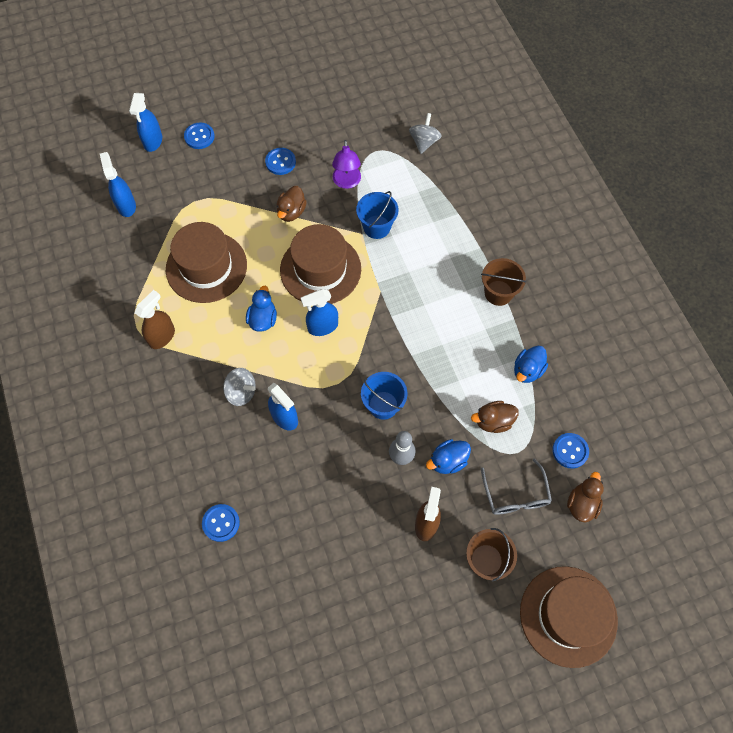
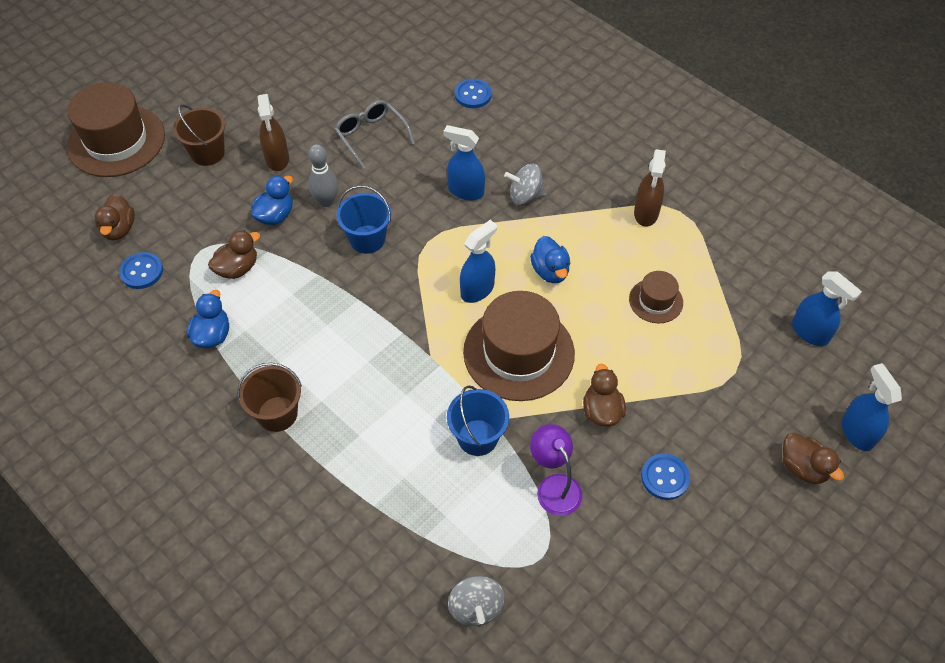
camera: 155 degrees right, 10 degrees down
brown hat [166,222,247,303] -> brown hat [629,271,683,323], size x0.50
blue button [184,123,215,149] -> brown duck [783,433,844,484]
grey glasses [481,458,552,515] -> grey glasses moved to [335,100,415,169]

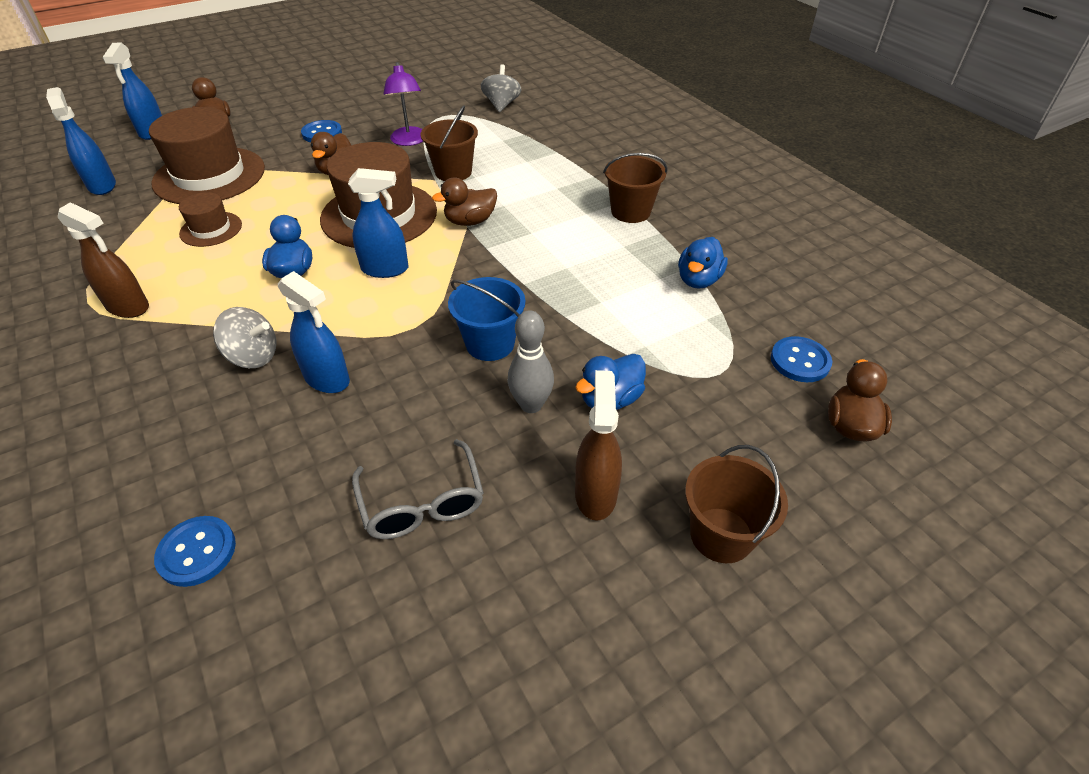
camera: 165 degrees left, 10 degrees down
brown hat [67,82,165,177] -> brown hat moved to [149,107,265,204]
brown duck [208,230,260,279] -> brown duck moved to [432,178,497,226]
blue bucket [447,386,509,456] -> brown bucket [421,105,478,181]
blue spray bottle [460,220,497,303] -> blue spray bottle turned 150 degrees counterclockwise [348,168,409,278]
brown spray bottle [634,149,666,227] -> brown spray bottle turned 90 degrees clockwise [58,202,149,318]

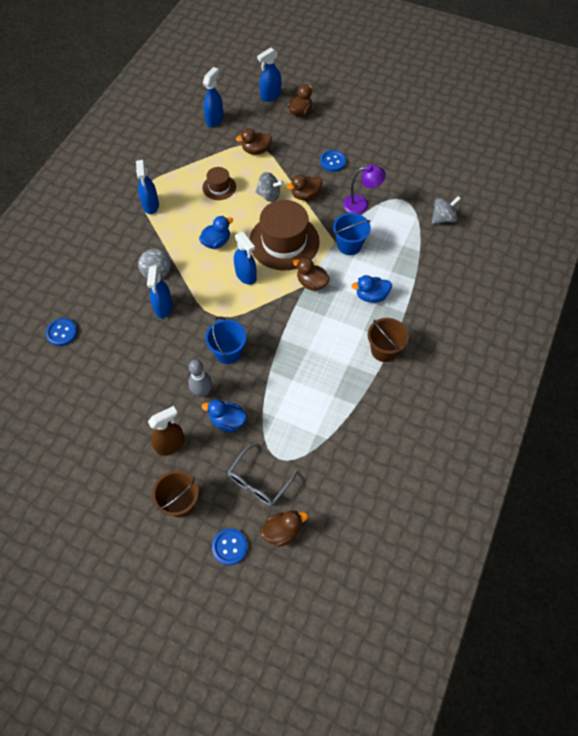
camera: 55 degrees right, 15 degrees up
brown spray bottle [58,202,149,318] -> blue spray bottle [136,160,159,214]
brown hat [149,107,265,204] -> brown duck [236,128,272,154]
grey glasses [352,439,484,539] -> grey glasses moved to [228,443,298,506]
purple lamp [383,62,423,146] -> purple lamp turned 135 degrees counterclockwise [343,165,386,214]
brown bucket [421,105,478,181] -> blue bucket [333,213,371,255]
blue duck [678,237,728,289] -> blue duck moved to [351,275,392,302]
blue button [771,336,832,382] -> blue button moved to [212,528,248,565]
none -> grey spinning top [256,172,284,202]

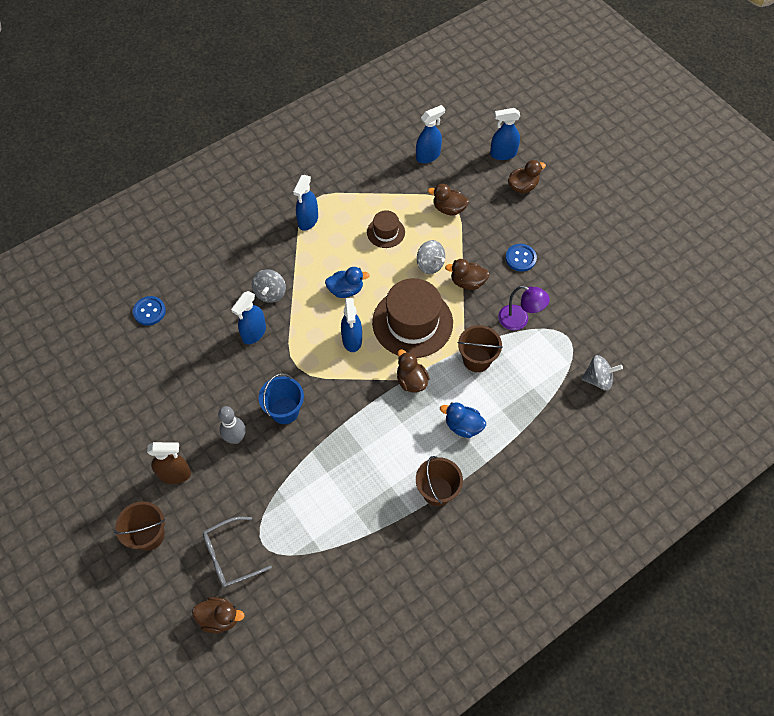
camera: 30 degrees right, 0 degrees up
blue duck [202,399,247,432] -> none
blue button [212,528,248,565] -> none
blue bucket [333,213,371,255] -> brown bucket [457,325,503,372]

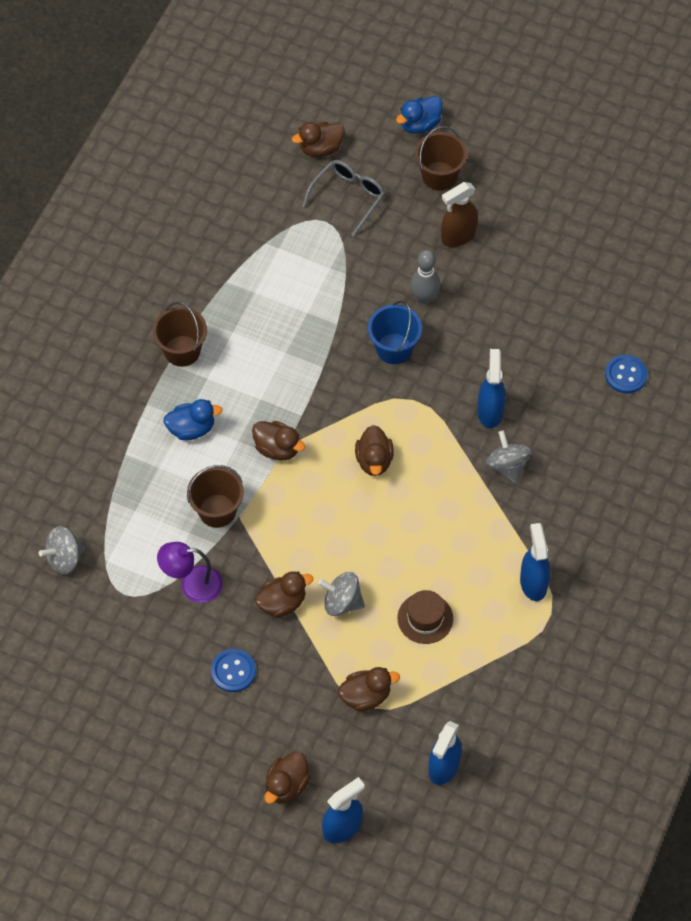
camera: 150 degrees right, 0 degrees up
blue duck [325,267,370,298] -> blue duck moved to [396,96,443,134]
blue spray bottle [341,298,362,352] -> brown duck [355,425,394,476]
brown hat [372,278,453,358] -> none

